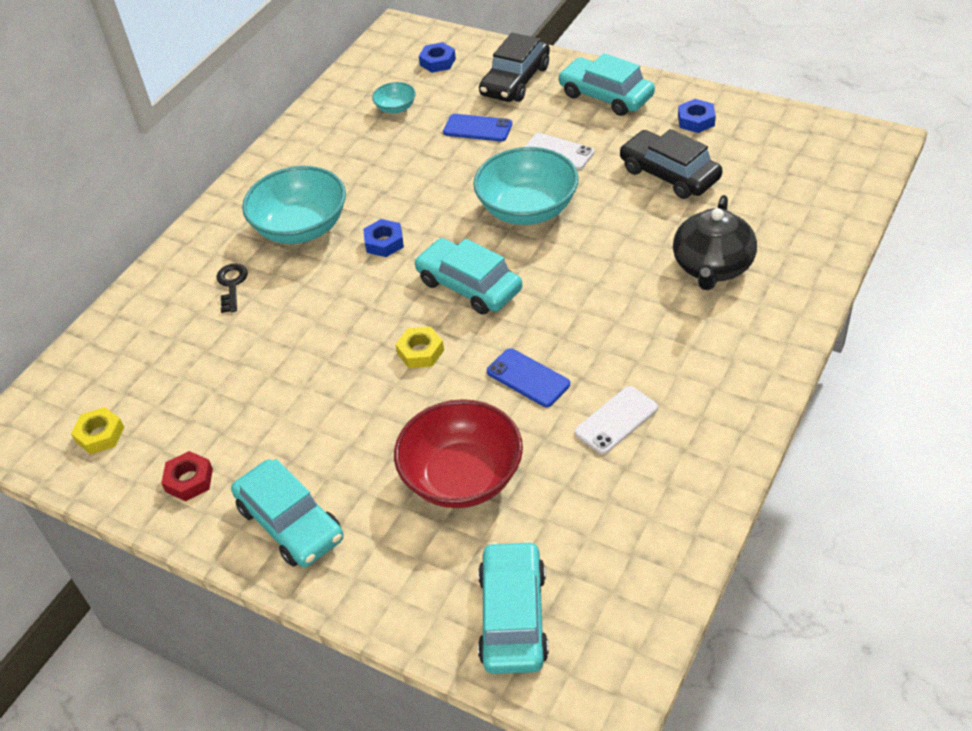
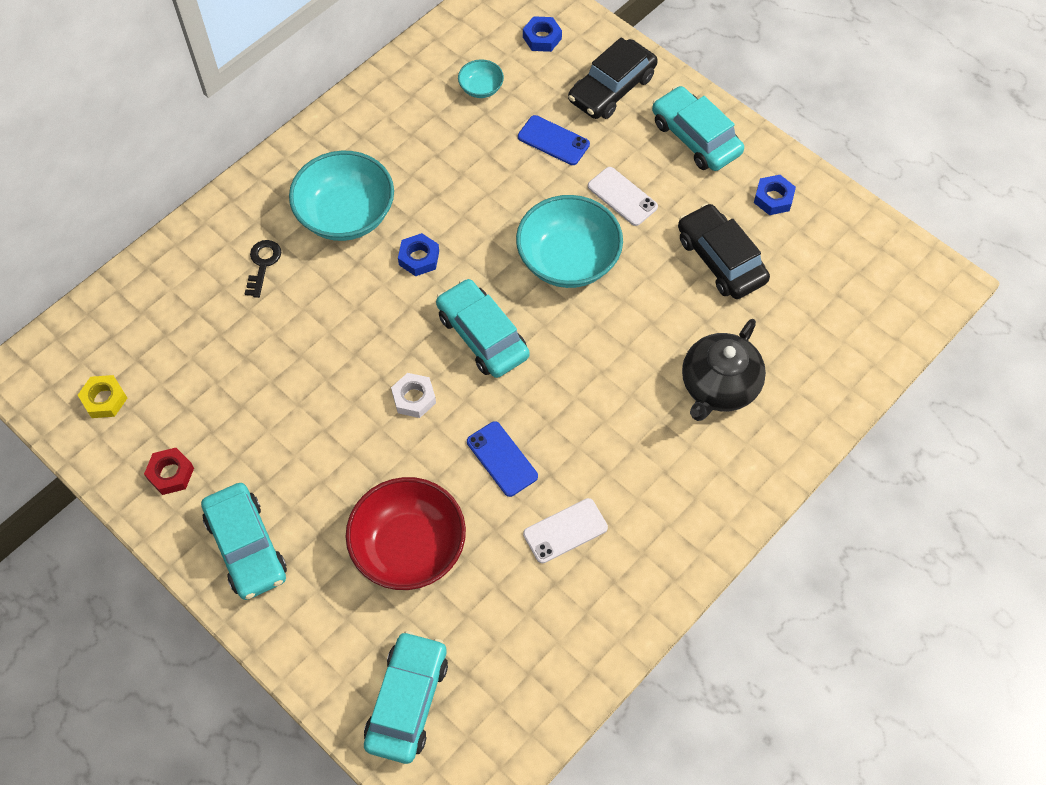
camera: 10 degrees right, 15 degrees up
yellow nut [395,326,444,368] -> white nut [391,373,436,418]

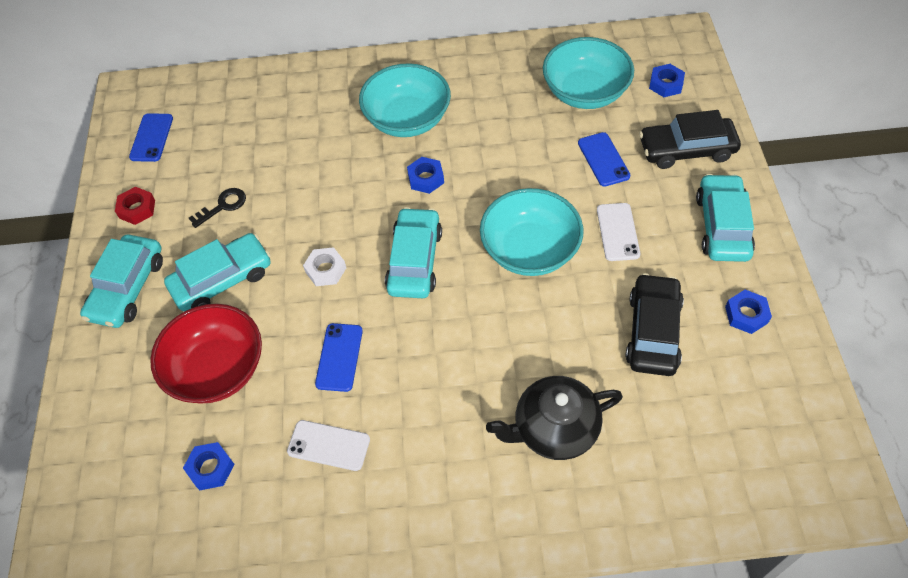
camera: 45 degrees right, 5 degrees down
yellow nut [78,375,127,418] -> blue phone [129,113,173,162]
black key [245,240,281,298] -> black key moved to [189,188,246,228]
turquoise car [364,631,448,764] -> turquoise car moved to [164,233,271,311]
turquoise bowl [458,59,504,98] -> turquoise bowl [543,37,634,109], size x2.13
none -> blue nut [183,442,234,490]

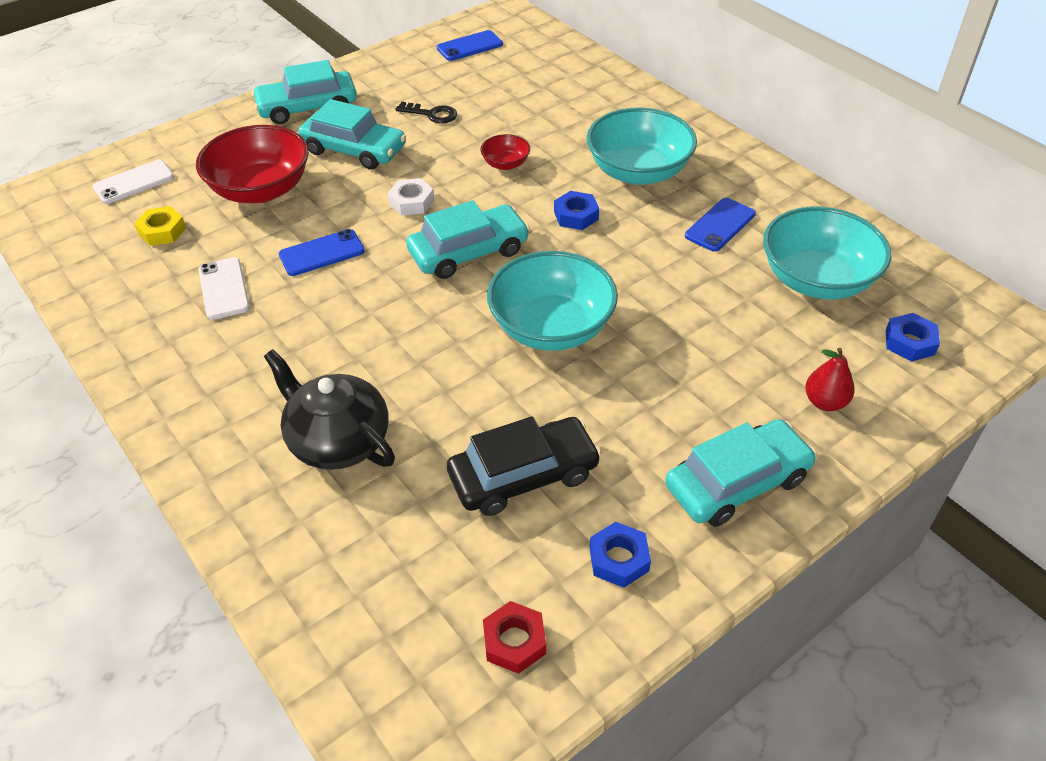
camera: 55 degrees right, 10 degrees down
red nut [115,187,155,225] -> red nut moved to [483,601,546,674]
blue nut [183,442,234,490] -> yellow nut [134,206,186,246]
blue phone [578,132,630,187] -> blue phone moved to [685,198,756,252]
white phone [597,203,640,261] -> white phone moved to [93,160,174,204]
black car [639,110,741,169] -> red pear [805,348,855,411]
none -> red bowl [480,134,530,170]

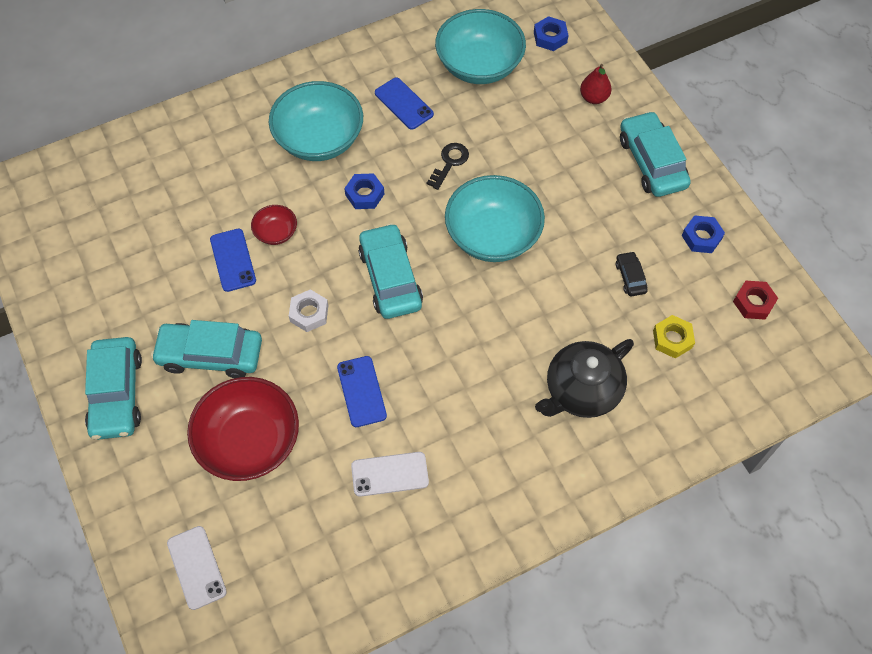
camera: 80 degrees left, 15 degrees up
yellow nut [134,206,186,246] -> yellow nut moved to [653,315,695,359]
turquoise car [298,99,406,170] -> turquoise car turned 120 degrees counterclockwise [151,320,262,378]
black key [395,101,457,124] -> black key moved to [427,143,469,190]
blue phone [437,30,503,61] -> blue phone moved to [210,229,256,292]
black car [447,416,601,516] -> black car [616,251,648,296], size x0.48

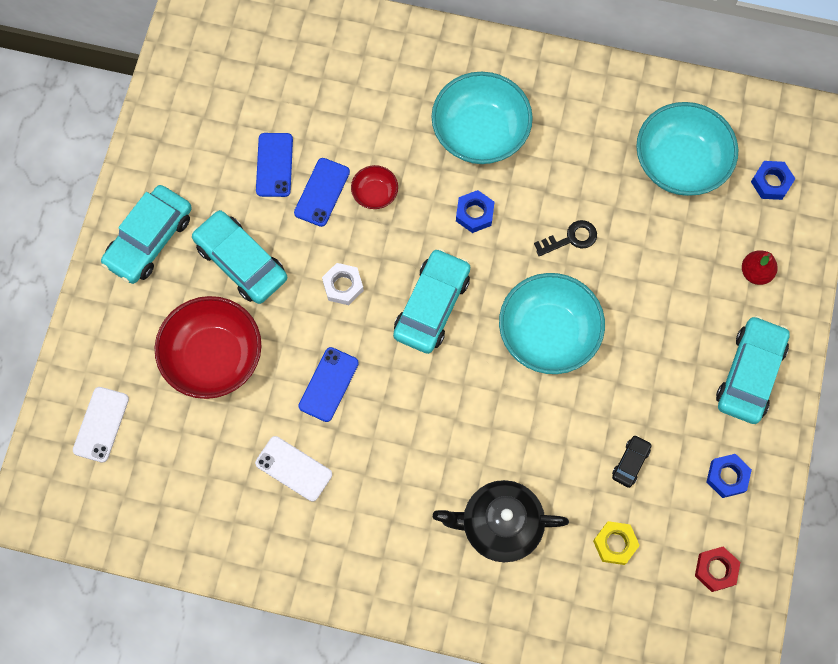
camera: 40 degrees right, 10 degrees up
blue phone [375,77,434,130] -> blue phone moved to [256,133,293,197]

